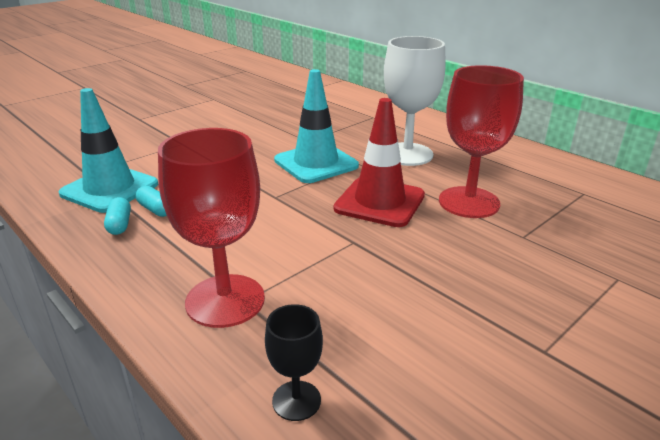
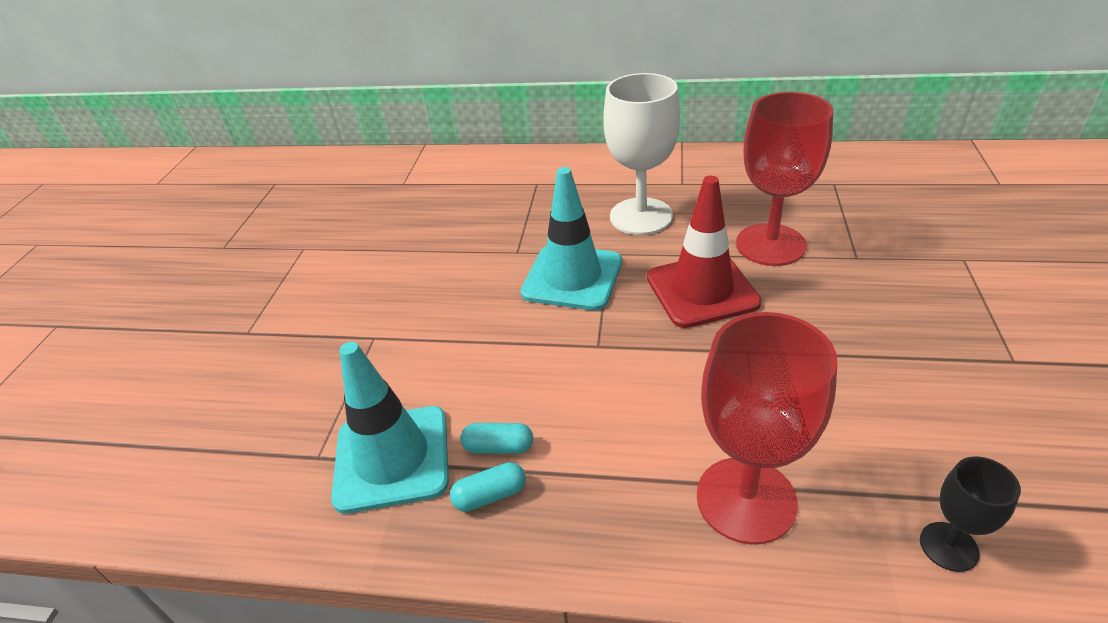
camera: 35 degrees left, 10 degrees up
turquoise capsule [104,197,131,235] -> turquoise capsule turned 60 degrees counterclockwise [450,462,526,512]

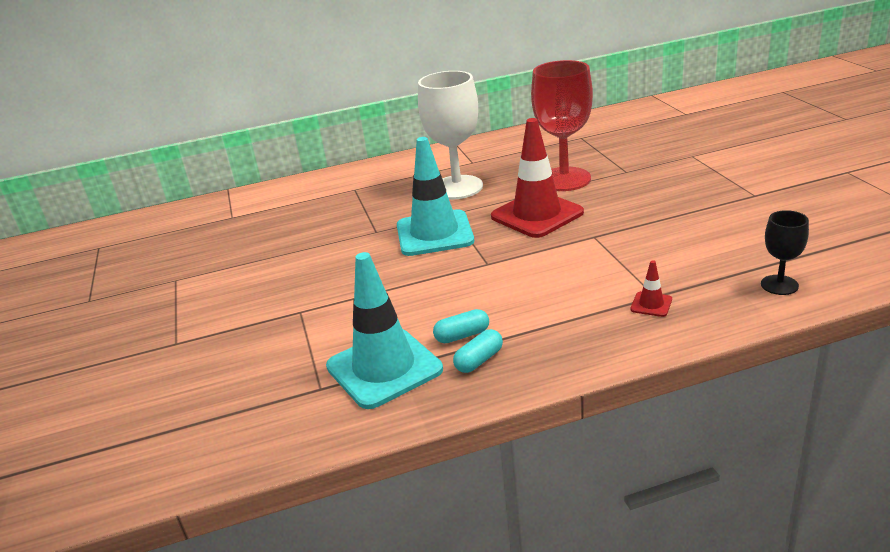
camera: 25 degrees left, 10 degrees down
red goblet [697,312,838,545] -> red traffic cone [630,260,672,317]

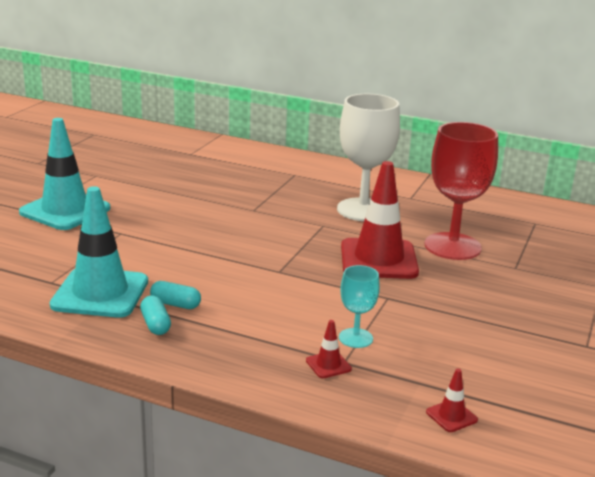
camera: 35 degrees right, 5 degrees down
turquoise traffic cone [397,137,474,256] -> turquoise traffic cone moved to [19,118,110,230]
turquoise capsule [453,329,503,373] -> turquoise capsule turned 75 degrees clockwise [140,295,171,335]
black goblet [761,210,809,295] -> red traffic cone [426,368,478,432]
none -> turquoise goblet [339,265,380,348]

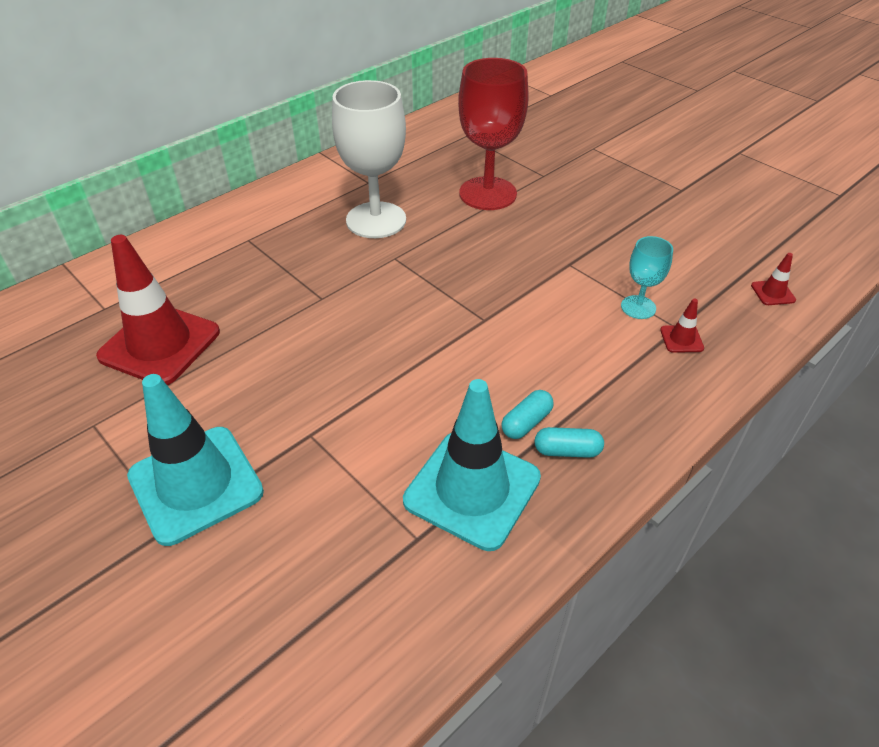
camera: 65 degrees left, 20 degrees up
red traffic cone [341,161,419,279] -> red traffic cone moved to [96,235,220,385]

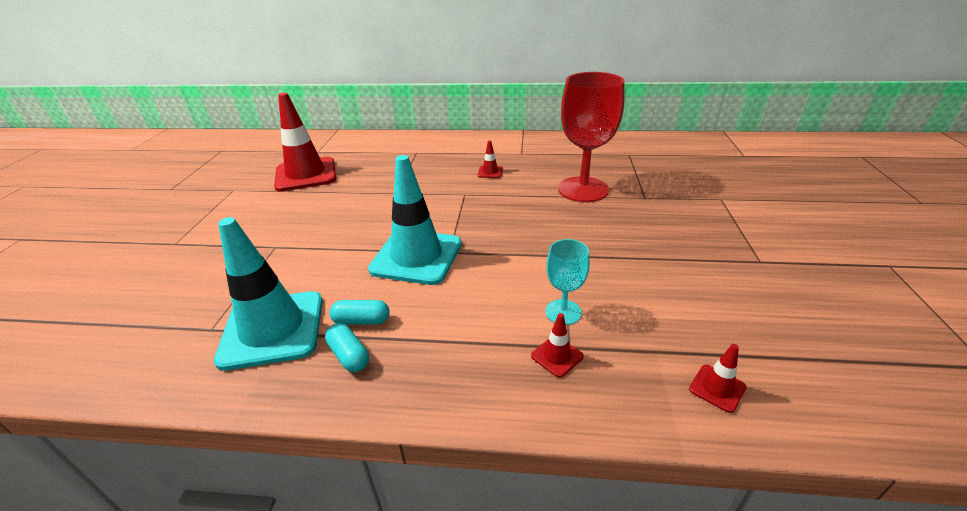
camera: 50 degrees right, 10 degrees down
turquoise traffic cone [127,374,264,546] -> turquoise traffic cone moved to [368,155,462,285]
white goblet [332,80,406,238] -> red traffic cone [478,140,503,178]

